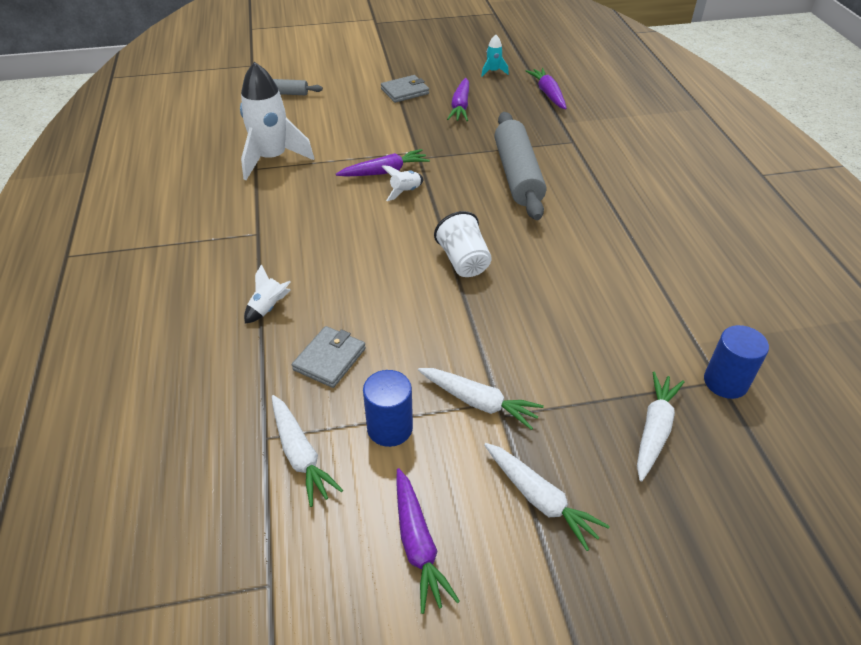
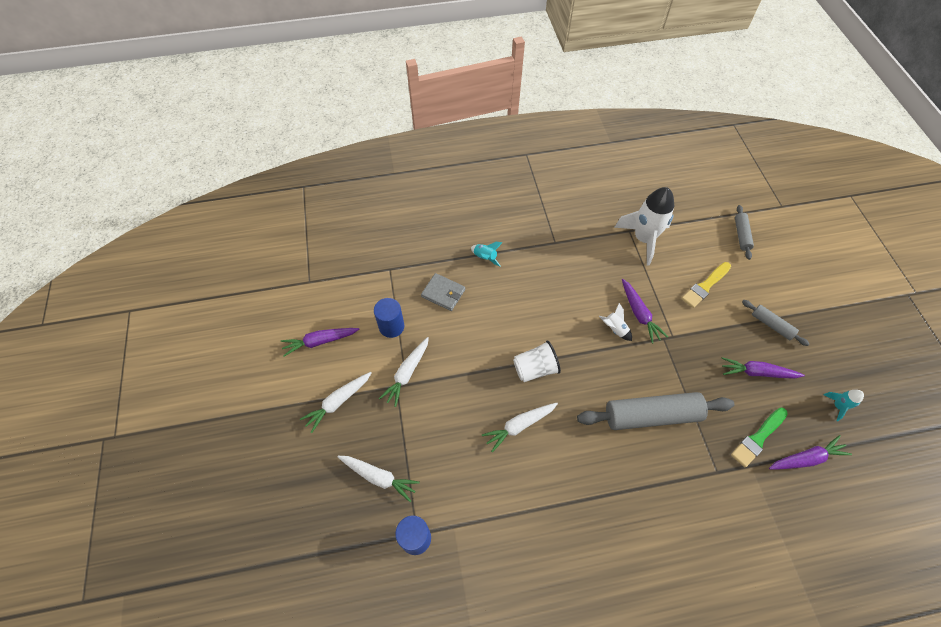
camera: 90 degrees right, 15 degrees up
white rocket [244,264,291,324] -> turquoise rocket [471,242,502,267]
white carrot [272,395,343,507] -> white carrot moved to [482,403,558,452]
grey wallet [381,75,429,103] -> grey rolling pin [742,300,810,346]
none -> yellow brush [681,262,731,308]
none -> green brush [731,407,788,467]

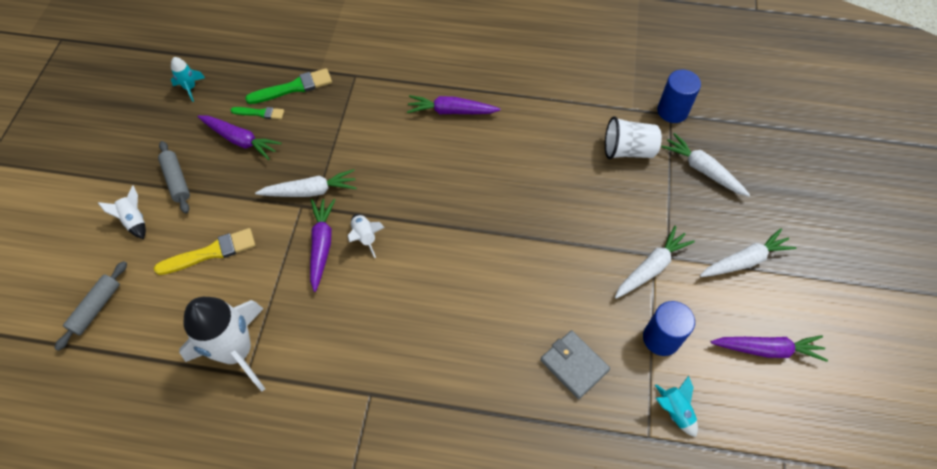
camera: 160 degrees left, 0 degrees up
turquoise rocket [471,242,502,267] -> turquoise rocket moved to [655,376,698,437]
white carrot [482,403,558,452] -> white carrot moved to [255,169,357,197]
white cup [513,341,561,382] -> white cup moved to [605,116,662,159]
grey rolling pin [577,392,735,430] -> none
purple carrot [769,435,852,469] -> purple carrot moved to [407,95,501,114]
none -> white rocket [98,185,146,239]
none -> green brush [231,107,284,119]

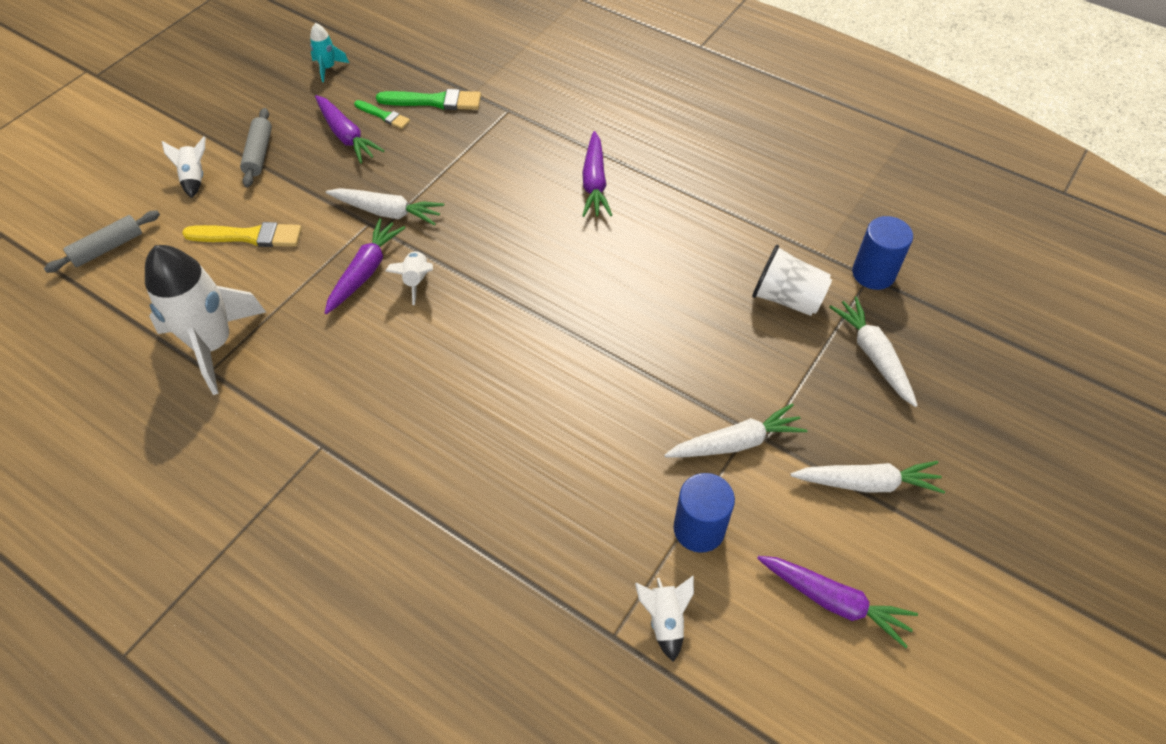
camera: 25 degrees right, 5 degrees down
purple carrot [407,95,501,114] -> purple carrot turned 120 degrees counterclockwise [582,131,612,217]
grey wallet [540,330,610,399] -> none
turquoise rocket [655,376,698,437] -> white rocket [635,576,694,662]

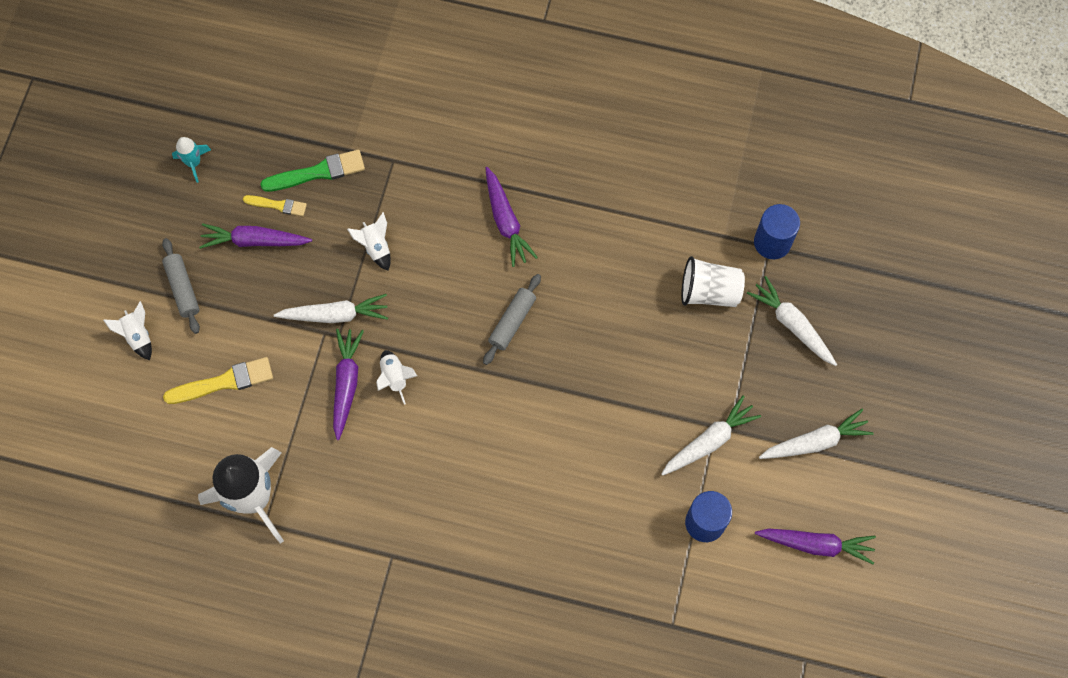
camera: 20 degrees left, 15 degrees up
grey rolling pin [44,210,160,273] -> grey rolling pin moved to [483,274,541,365]
purple carrot [315,95,384,164] -> purple carrot turned 150 degrees clockwise [199,223,312,249]
green brush [354,100,410,129] -> yellow brush [243,195,307,216]
white rocket [635,576,694,662] -> white rocket moved to [347,212,391,271]

